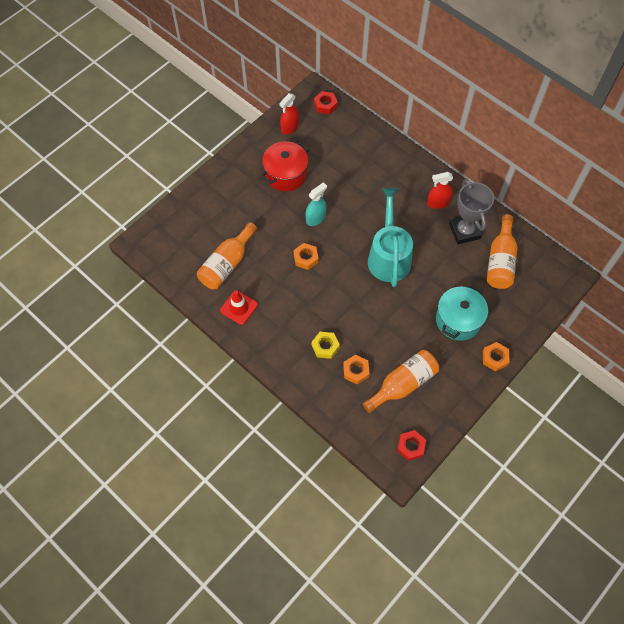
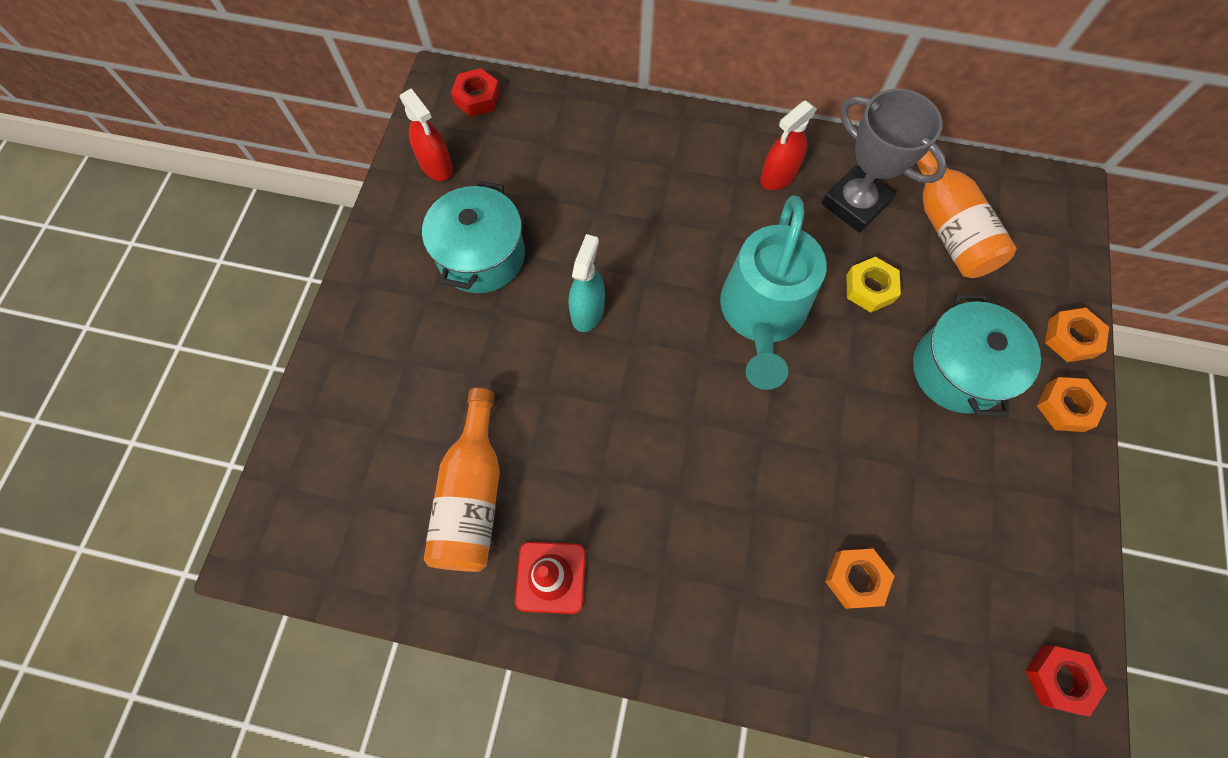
camera: 30 degrees left, 5 degrees up
red pot [261,141,309,191] -> turquoise pot [422,180,525,293]
red spray bottle [279,93,299,135] -> red spray bottle turned 45 degrees counterclockwise [400,88,453,181]
orange nut [294,243,319,270] -> orange nut moved to [1045,308,1109,362]
yellow nut [312,332,340,359] -> yellow nut moved to [846,257,901,312]
orange bottle [363,350,439,413] -> none
turquoise watering can [368,188,413,287] -> turquoise watering can turned 135 degrees counterclockwise [720,195,827,390]

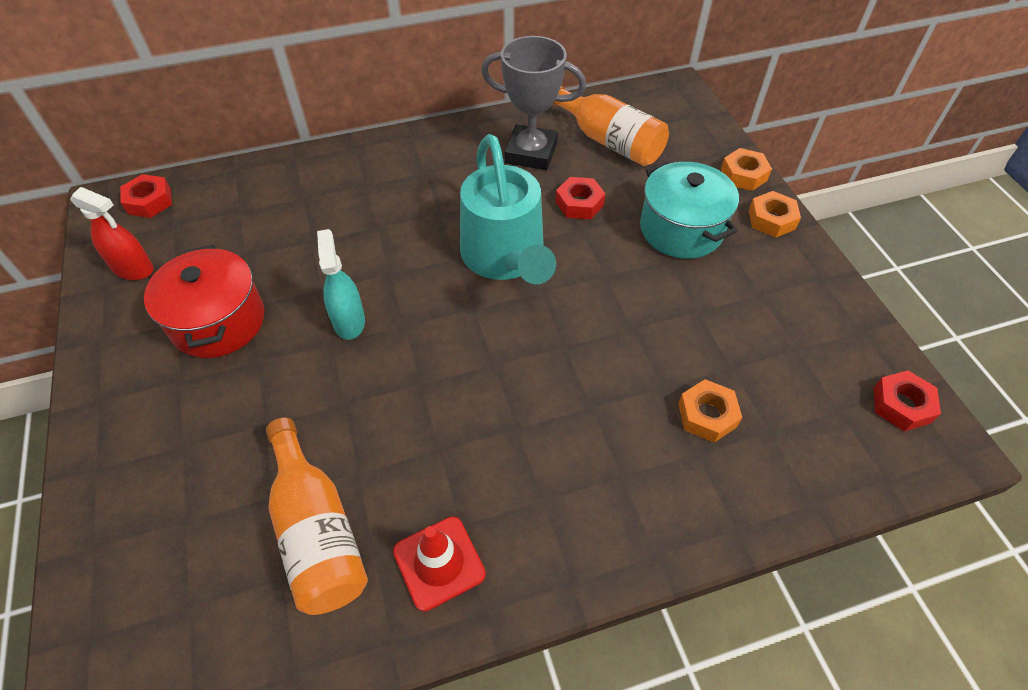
camera: 30 degrees left, 15 degrees down
turquoise pot [422,180,525,293] -> red pot [144,245,264,358]
red spray bottle [760,101,817,190] -> none
yellow nut [846,257,901,312] -> red nut [556,177,605,219]

